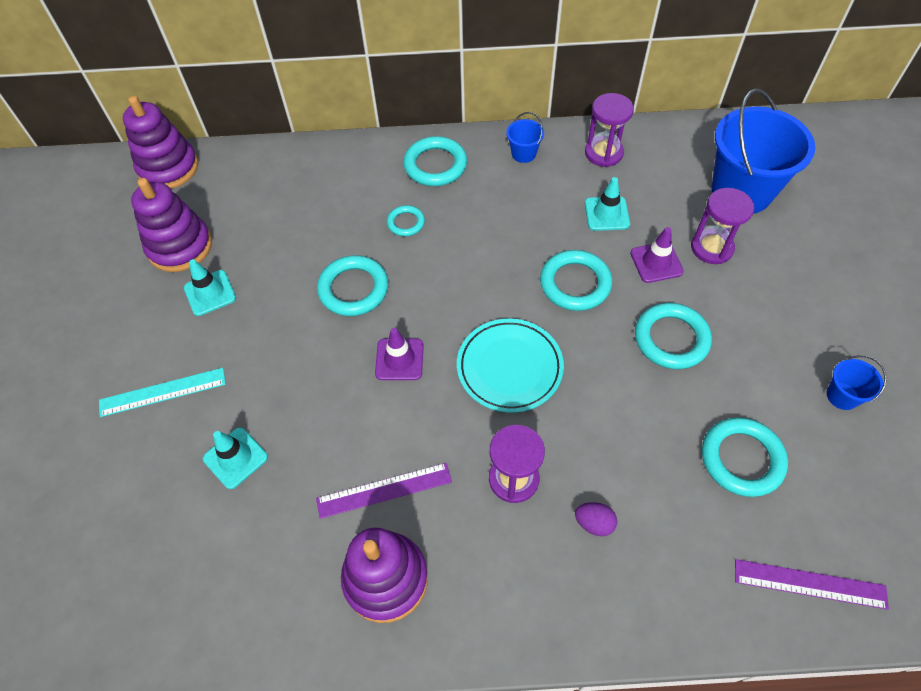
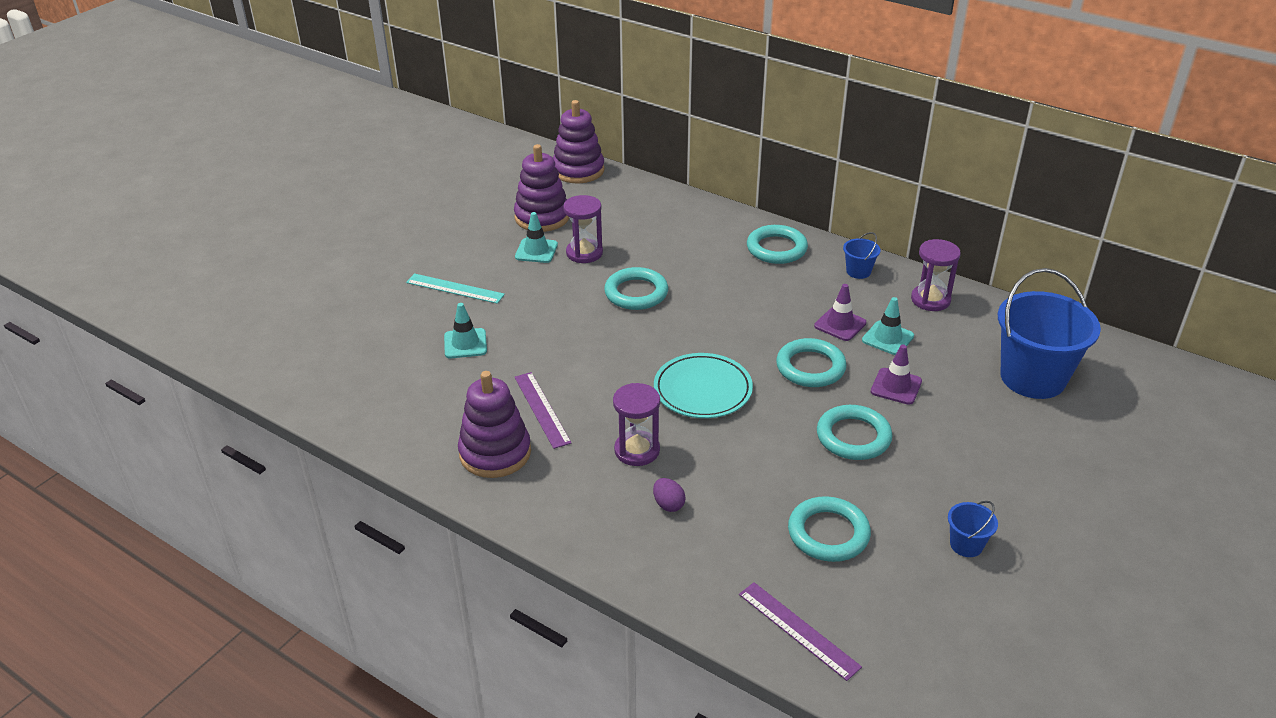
camera: 35 degrees right, 20 degrees down
purple ruler [316,463,452,519] -> purple ruler turned 45 degrees clockwise [515,372,572,449]
purple traffic cone [375,328,424,380] -> purple traffic cone moved to [814,284,866,341]
turquoise ring [387,205,425,236] -> none
purple hourglass [691,188,754,264] -> purple hourglass moved to [563,195,603,263]

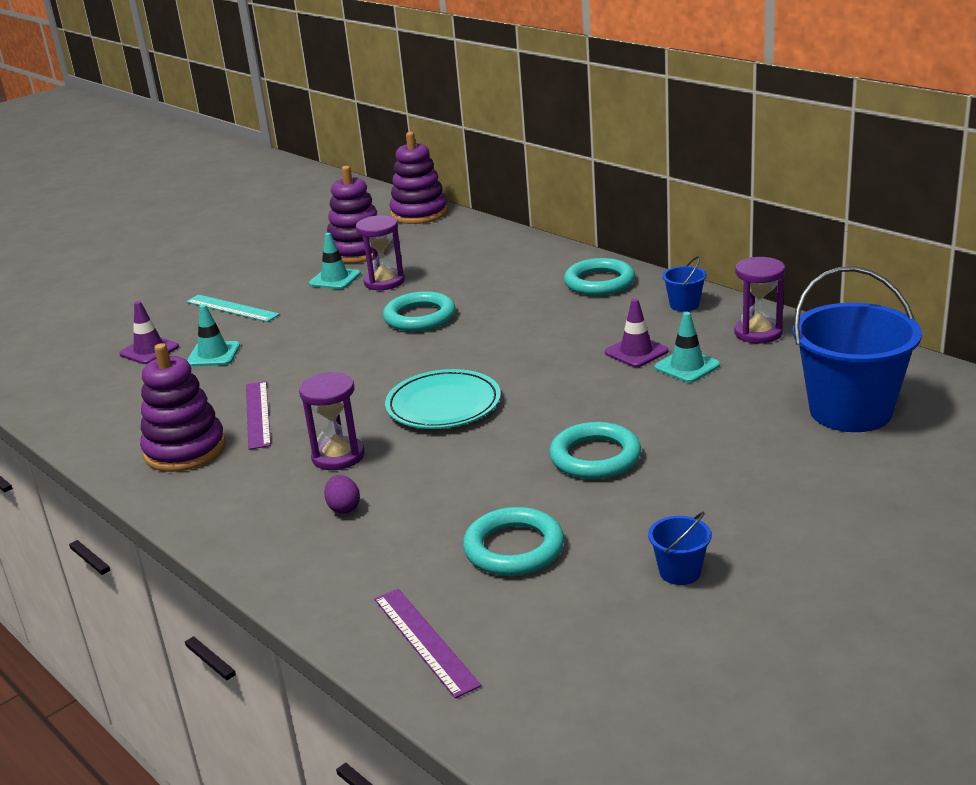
camera: 15 degrees right, 10 degrees down
turquoise ring [776,338,847,387] -> none
purple traffic cone [871,345,922,405] -> purple traffic cone moved to [119,301,179,364]

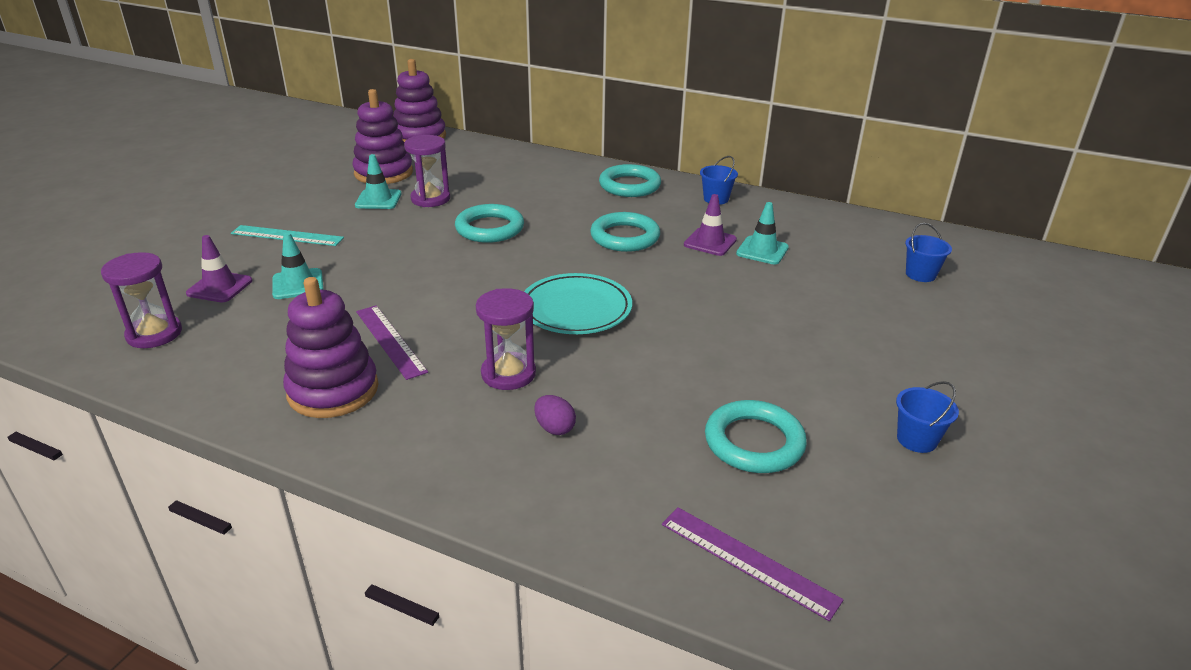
camera: 25 degrees left, 5 degrees up
turquoise ring [549,422,641,479] -> turquoise ring moved to [590,212,660,252]
purple hourglass [734,257,785,343] -> purple hourglass moved to [101,252,182,348]
blue bucket [793,266,922,432] -> blue bucket [905,223,952,282], size x0.43

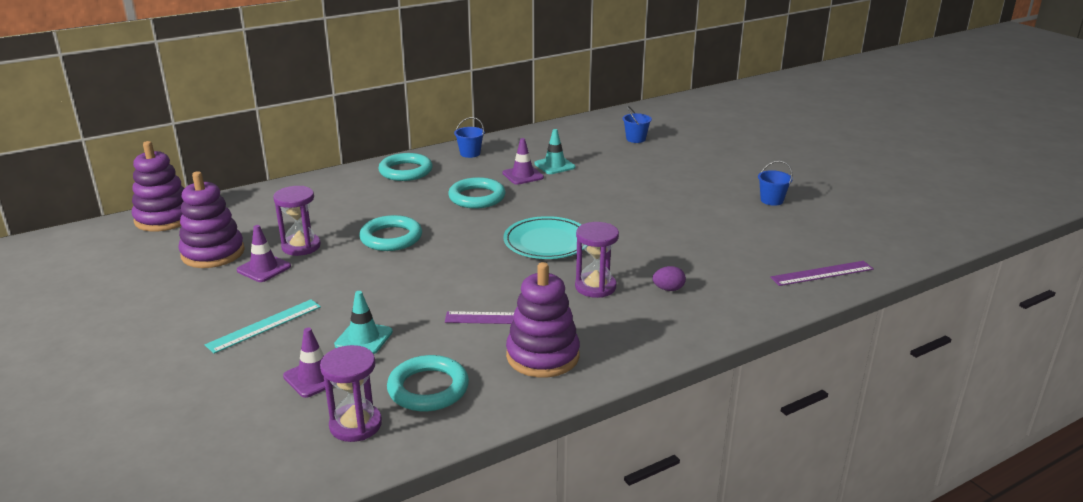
camera: 55 degrees left, 5 degrees down
turquoise traffic cone [355,154,401,209] -> purple traffic cone [237,225,291,282]
turquoise ring [705,400,807,473] -> turquoise ring moved to [387,355,469,411]

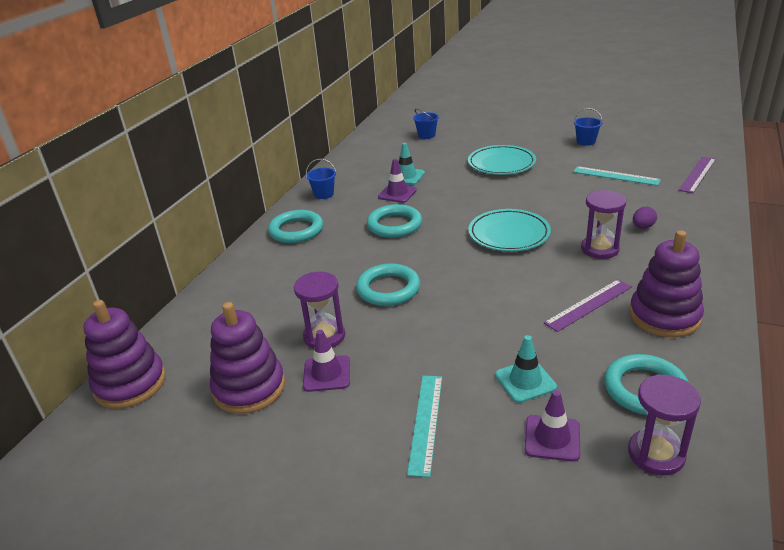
camera: 35 degrees left, 5 degrees up
none -> turquoise plate [468,145,536,175]
none -> turquoise ruler [573,166,661,186]

